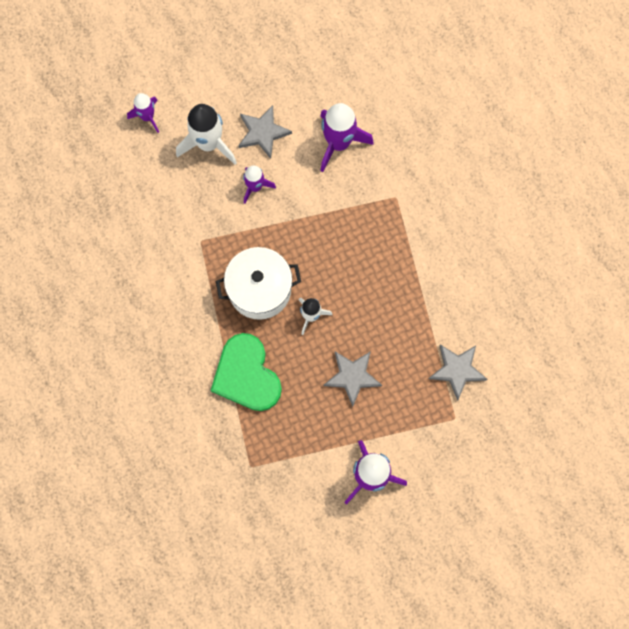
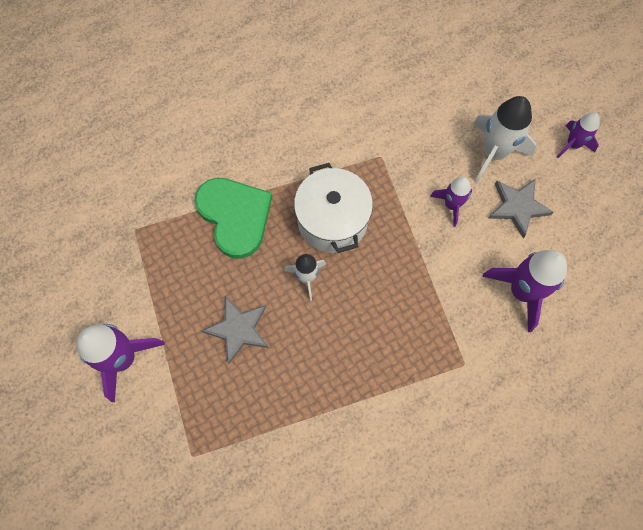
camera: 85 degrees right, 5 degrees down
purple rocket [127,93,159,133] -> purple rocket moved to [557,113,600,158]
green heart [211,333,282,411] -> green heart turned 90 degrees clockwise [195,178,272,259]
grey star [429,344,488,401] -> none

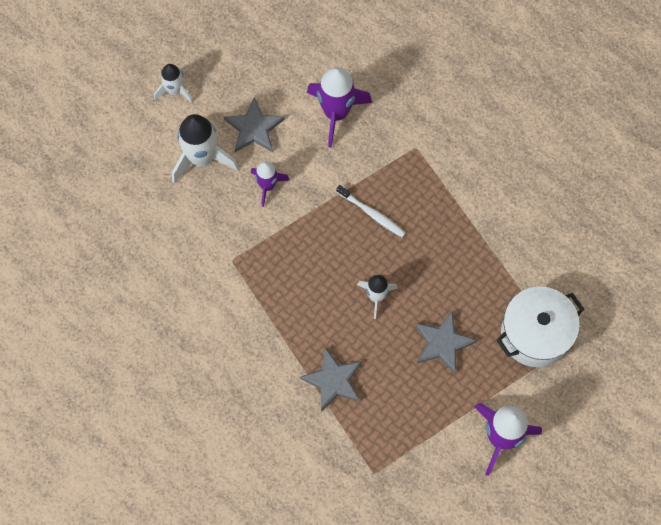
camera: 105 degrees left, 0 degrees up
green heart [195,178,272,259] -> grey star [300,347,362,411]
white pot [294,163,373,253] -> white pot moved to [496,287,584,367]
purple rocket [557,113,600,158] -> white rocket [154,64,193,103]
none -> white toothbrush [336,185,406,237]

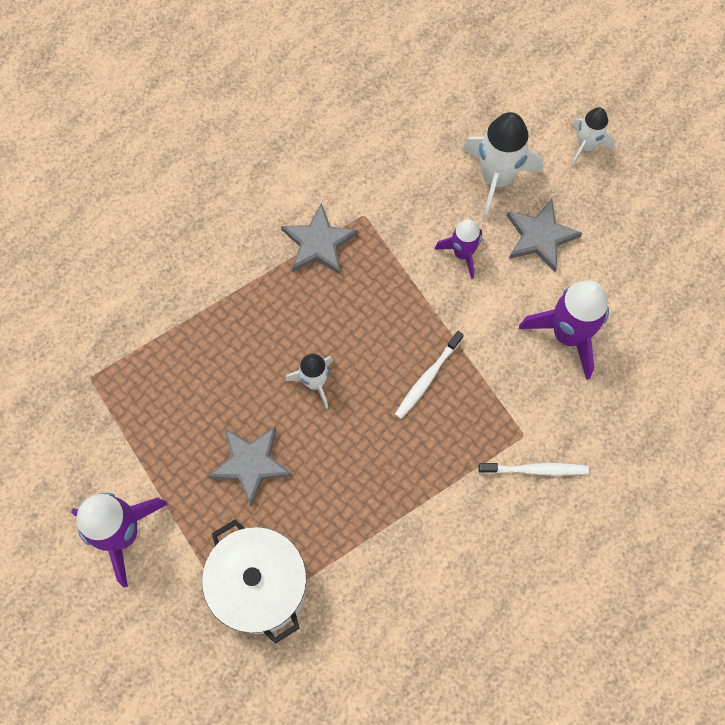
camera: 90 degrees right, 0 degrees up
grey star [300,347,362,411] -> grey star moved to [281,203,358,274]
none -> white toothbrush [478,463,589,476]

